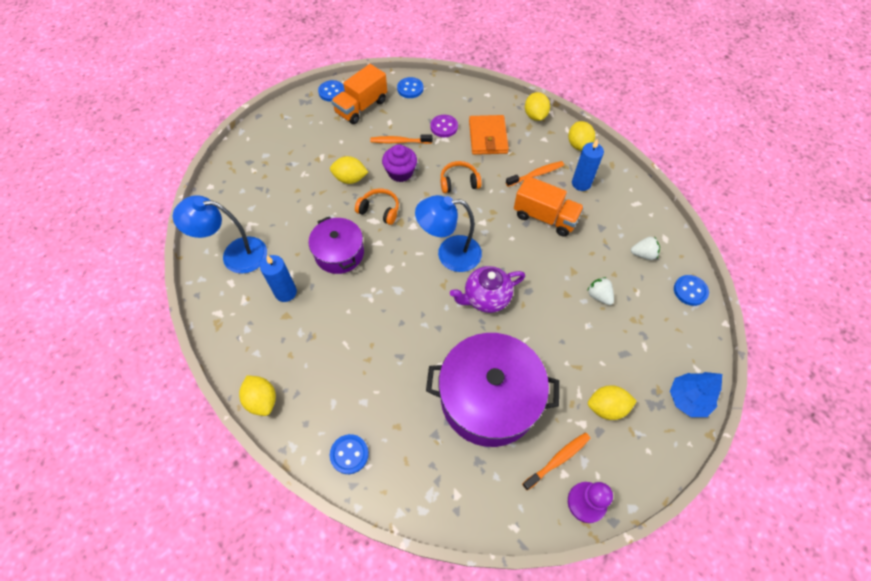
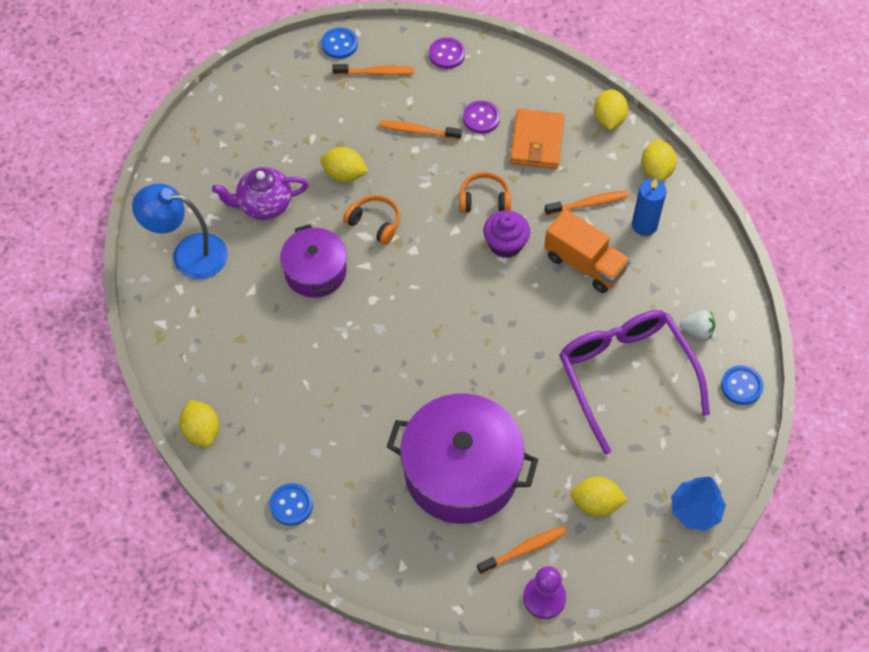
camera: 10 degrees right, 0 degrees up
blue candle [260,255,297,302] -> none
orange truck [331,64,387,124] -> orange toothbrush [332,64,414,76]
purple cupcake [382,144,417,182] -> purple cupcake moved to [483,210,530,258]
blue button [397,77,423,98] -> purple button [429,37,465,69]
blue lamp [415,195,482,272] -> none
purple teapot [450,266,525,313] -> purple teapot moved to [212,167,308,220]
white strawberry [587,277,614,305] -> purple glasses [559,310,710,455]

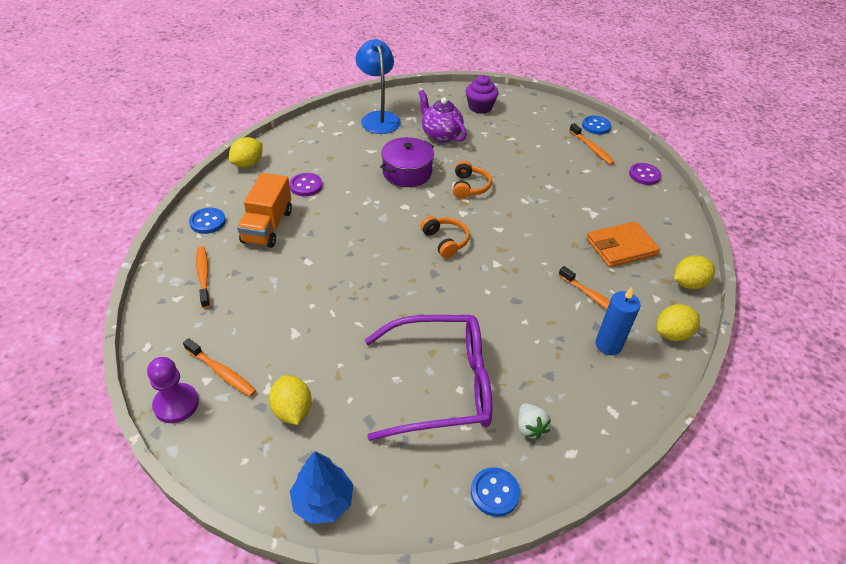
camera: 60 degrees right, 15 degrees down
yellow lemon [320,147,368,182] -> none
orange toothbrush [379,120,462,140] -> orange toothbrush moved to [196,246,210,308]
purple pot [387,393,538,524] -> none
orange headphones [459,172,511,213] -> orange headphones moved to [421,216,470,258]
purple button [463,101,500,134] -> purple button moved to [289,173,322,196]
purple cupcake [483,210,530,258] -> purple cupcake moved to [466,75,499,114]
orange truck [544,209,630,293] -> orange truck moved to [237,173,292,248]
purple glasses [559,310,710,455] -> purple glasses turned 45 degrees clockwise [365,315,492,441]

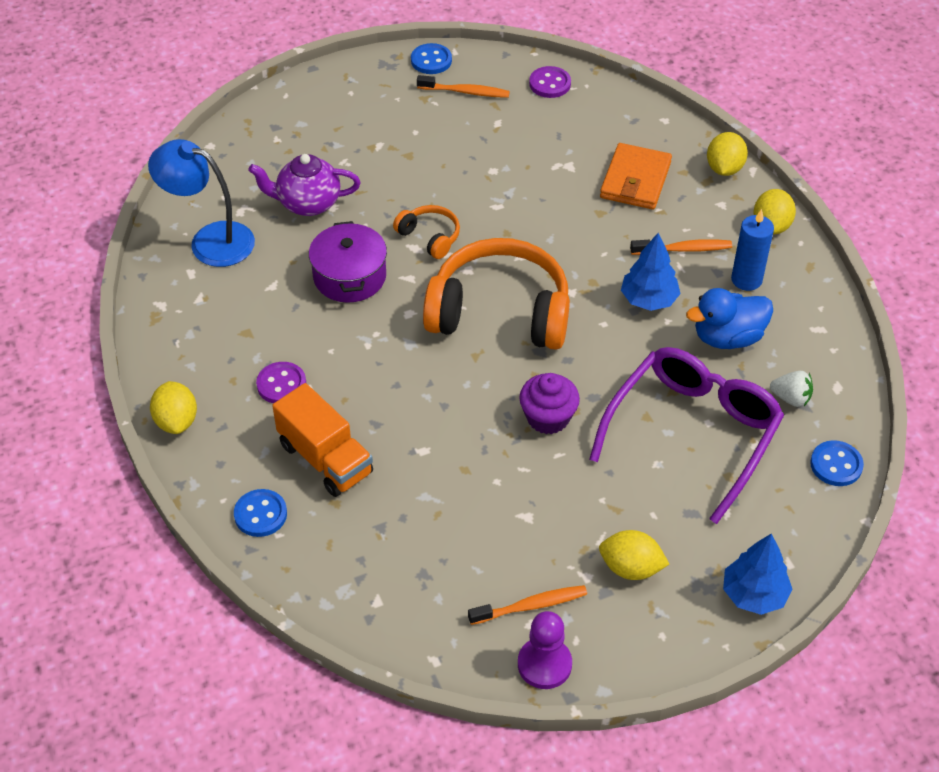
camera: 50 degrees left, 5 degrees up
orange toothbrush [196,246,210,308] -> none
orange headphones [421,216,470,258] -> orange headphones [423,238,570,350], size x2.20
purple cupcake [466,75,499,114] -> purple cupcake moved to [519,373,580,434]
none -> blue tree [621,233,681,311]
none -> blue duck [686,288,773,349]

